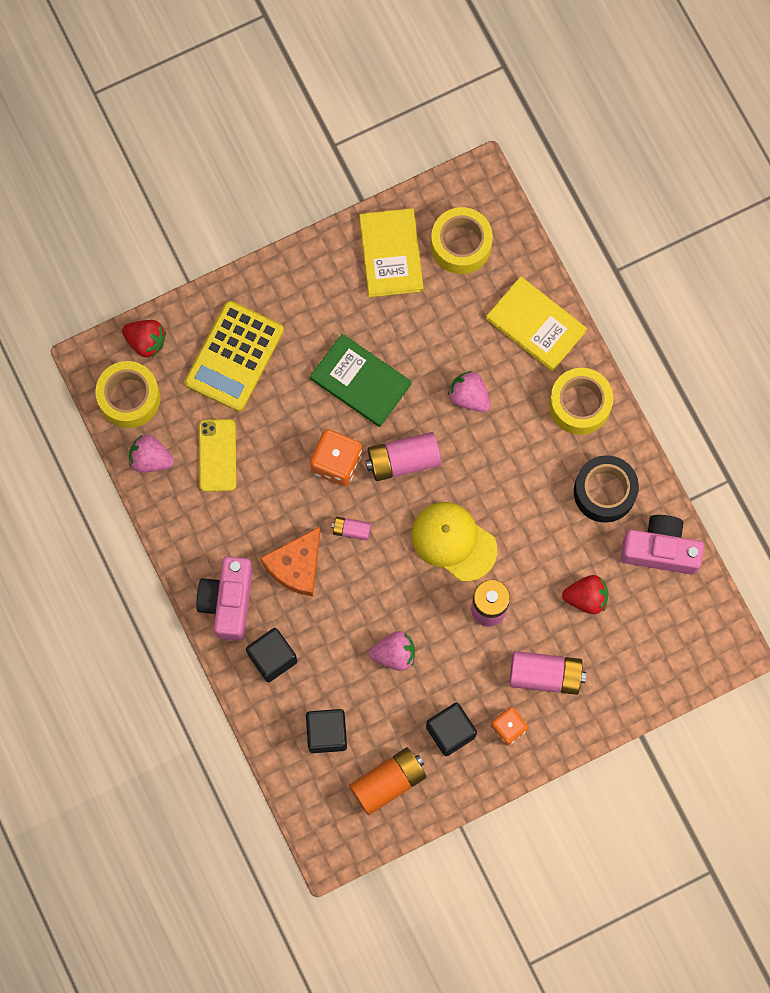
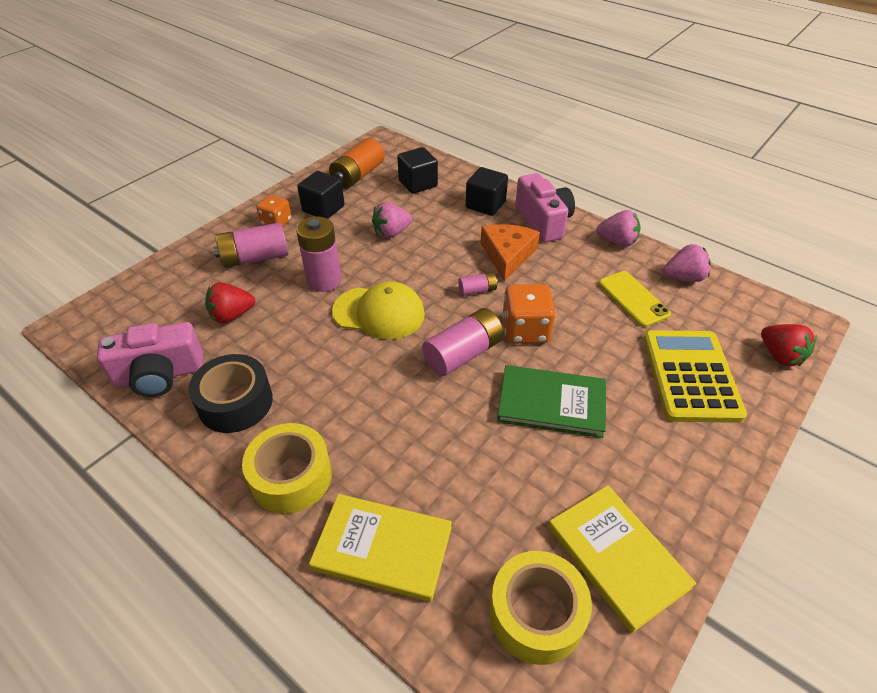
camera: 155 degrees right, 30 degrees down
yellow tape [95,361,161,428] -> none
red strawberry [122,320,166,358] -> red strawberry turned 120 degrees counterclockwise [761,324,817,366]
pink strawberry [448,371,490,412] -> pink strawberry moved to [596,210,641,247]

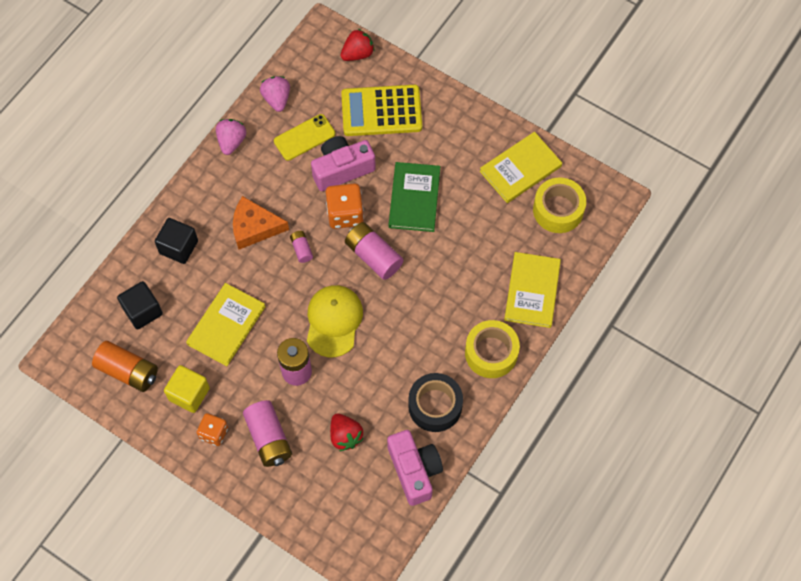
camera: 95 degrees left, 20 degrees up
black cube [297,171,345,219] -> yellow cube [164,365,210,413]
pink strawberry [372,202,412,238] -> yellow book [186,283,266,366]
pink camera [515,173,575,242] -> pink camera moved to [311,136,376,191]

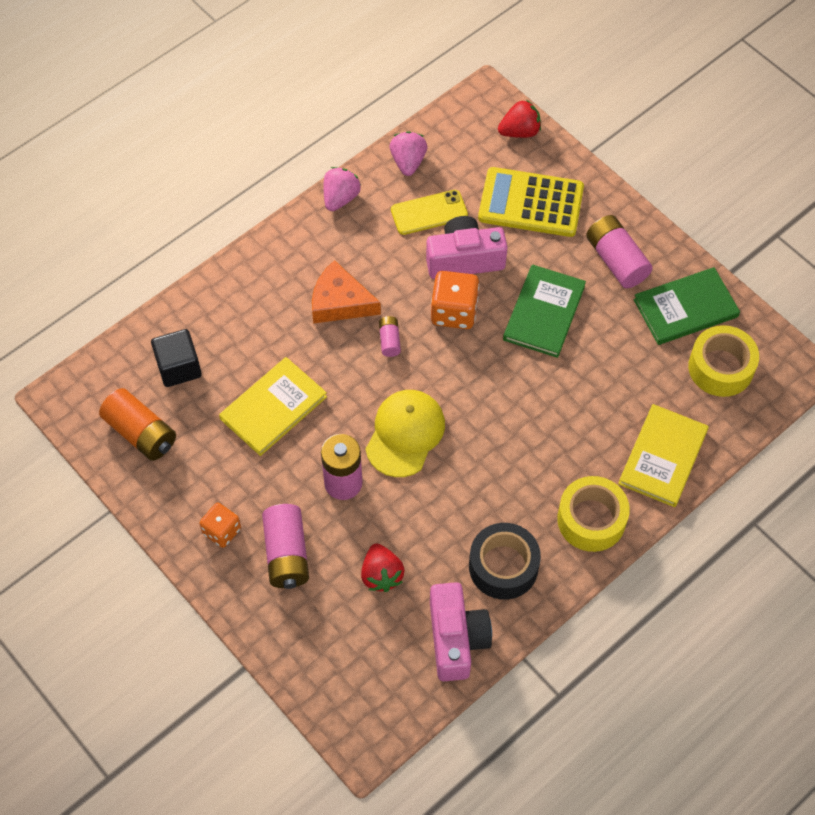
camera: 15 degrees right, 5 degrees down
black cube [155,218,198,264] -> none
yellow cube [164,365,210,413] -> none
pink battery [345,222,403,280] -> pink battery moved to [586,215,653,288]
yellow book [480,132,562,203] -> green book [633,267,740,345]

